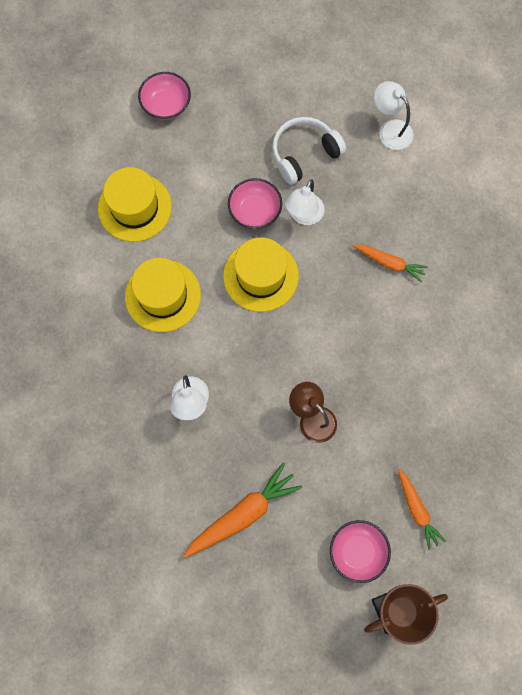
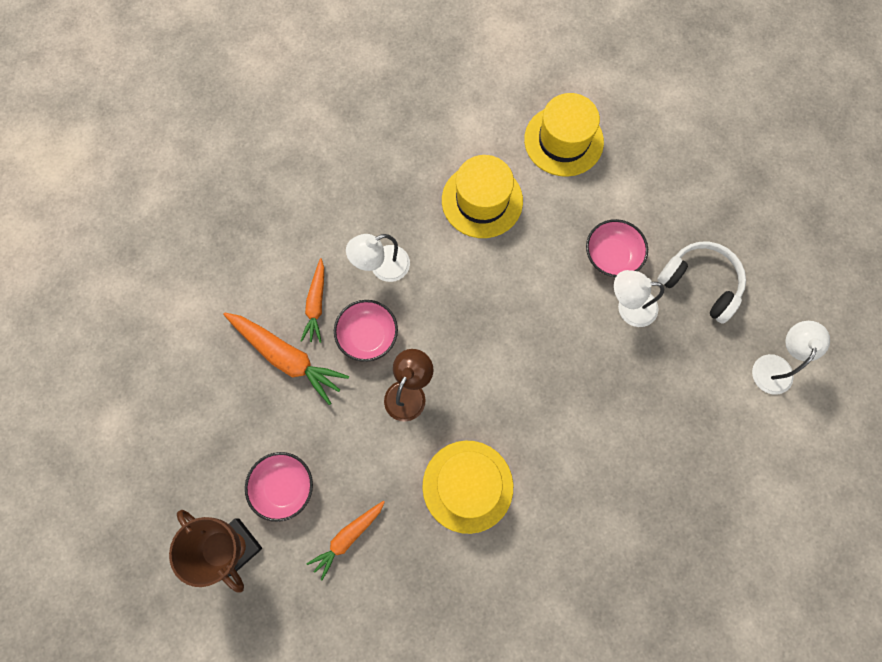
camera: 70 degrees right, 0 degrees up
pink bowl [138,72,191,120] -> pink bowl moved to [334,300,398,362]
yellow hat [223,238,299,312] -> yellow hat moved to [422,441,513,534]
orange carrot [353,245,428,283] -> orange carrot moved to [301,258,324,343]

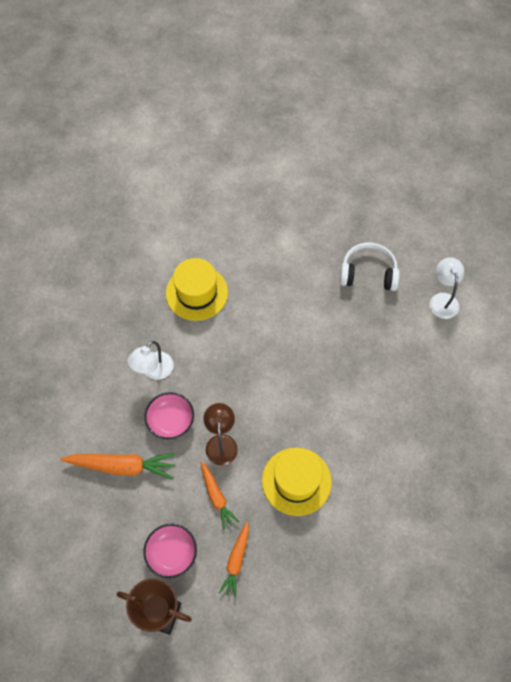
camera: 30 degrees left, 10 degrees down
orange carrot [301,258,324,343] -> orange carrot moved to [200,461,239,530]
yellow hat [524,93,604,177] -> none
pink bowl [586,219,648,277] -> none
white lamp [614,270,664,327] -> none

